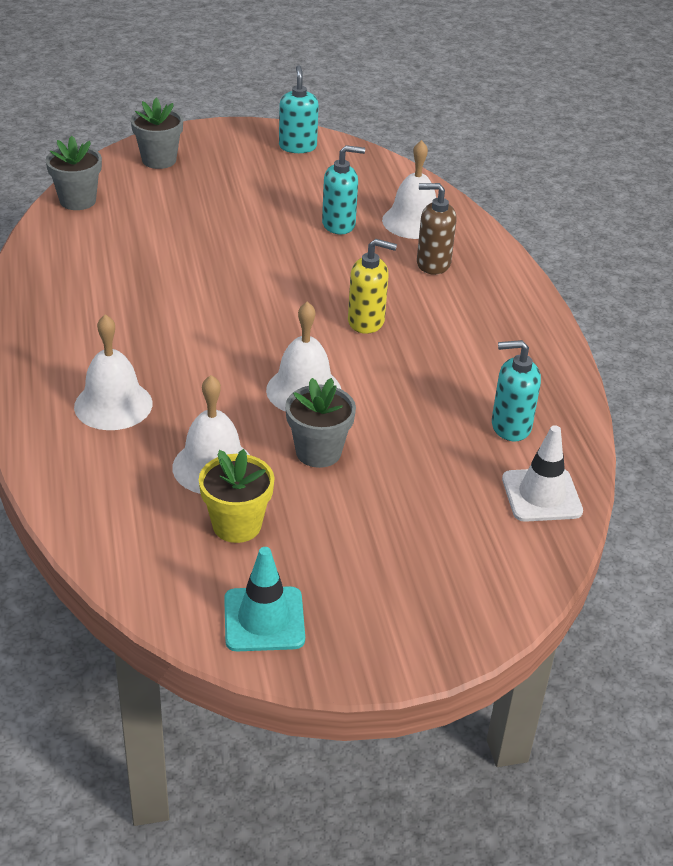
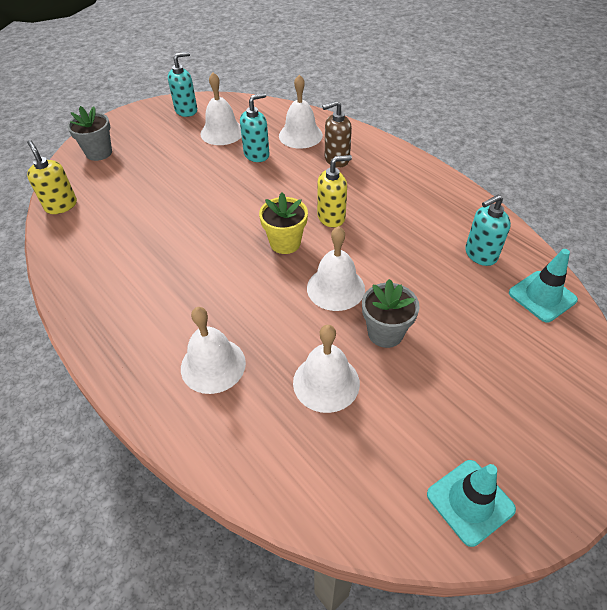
camera: 25 degrees left, 10 degrees up
grey flower pot [46,136,102,210] -> yellow soap dispenser [27,140,77,214]
yellow flower pot [199,449,274,543] -> yellow flower pot moved to [259,192,308,254]
turquoise soap dispenser [279,65,319,153] -> turquoise soap dispenser turned 90 degrees clockwise [168,52,197,117]
white traffic cone [502,425,583,522] -> turquoise traffic cone [509,249,578,322]
none -> white bell [201,72,242,145]

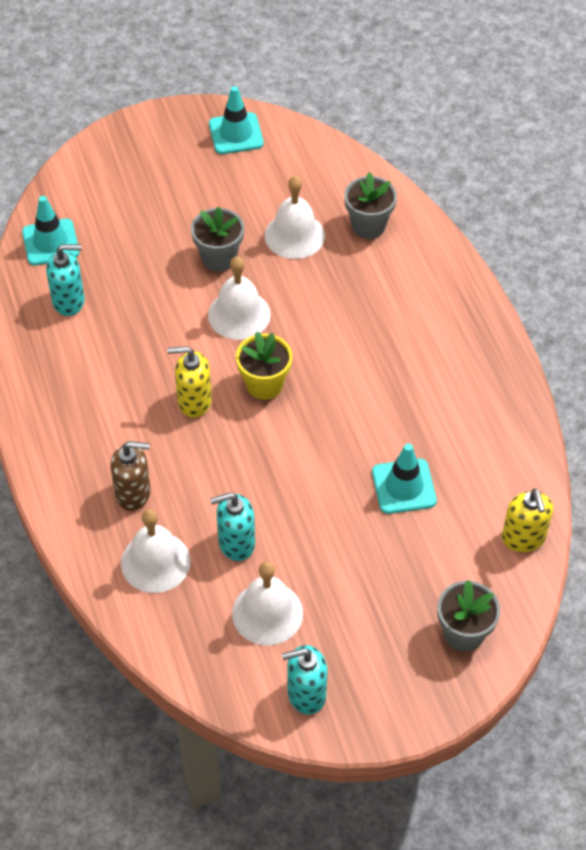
camera: 160 degrees left, 5 degrees up
white bell [181,307,246,394] -> none
none -> grey flower pot [344,172,397,239]
none -> turquoise traffic cone [372,444,437,514]

